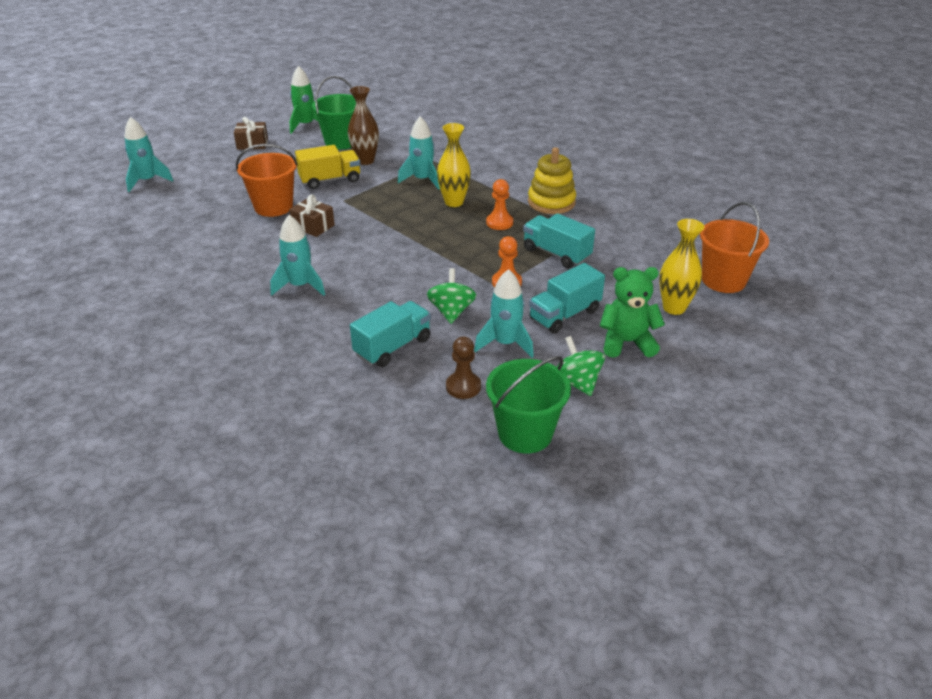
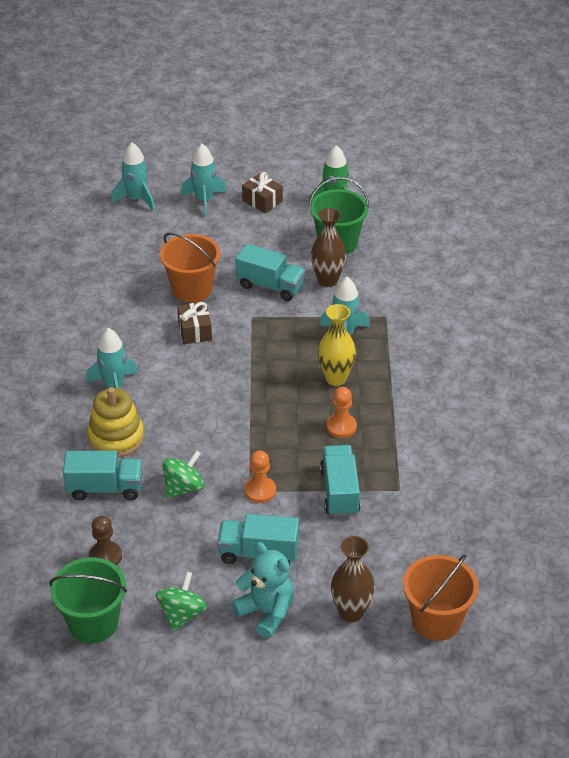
camera: 45 degrees right, 5 degrees up
yellow truck [295,145,360,189] -> turquoise truck [236,244,305,301]
turquoise rocket [474,269,534,358] -> turquoise rocket moved to [181,144,227,217]
yellow stacking toy [528,147,576,214] -> yellow stacking toy moved to [87,387,144,457]
green teddy bear [600,267,665,358] -> turquoise teddy bear [231,542,294,638]
yellow vase [659,219,704,315] -> brown vase [331,536,375,622]

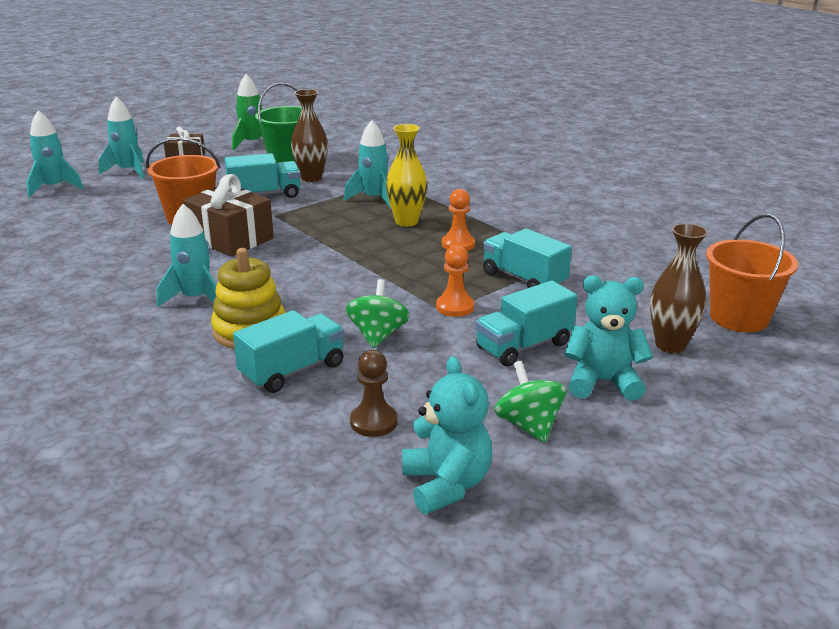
camera: 40 degrees left, 15 degrees down
green bucket [49,558,127,643] -> turquoise teddy bear [402,356,492,514]
brown gift [177,302,212,344] -> brown gift [183,174,274,257], size x1.65

